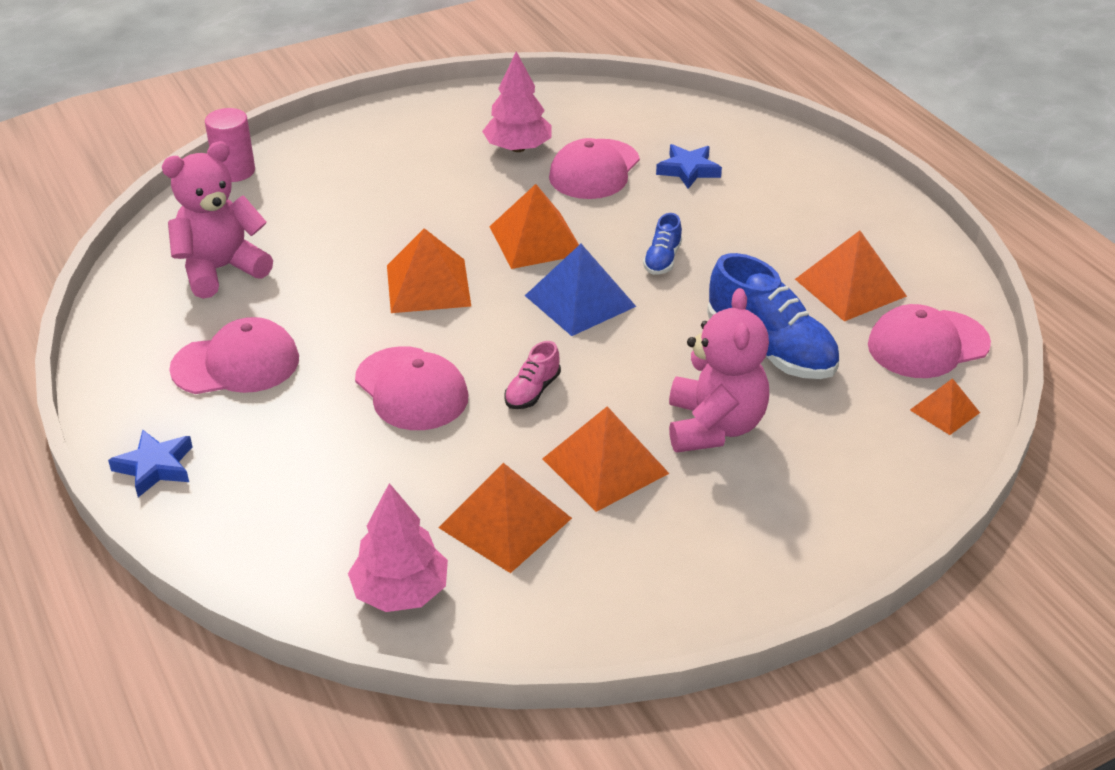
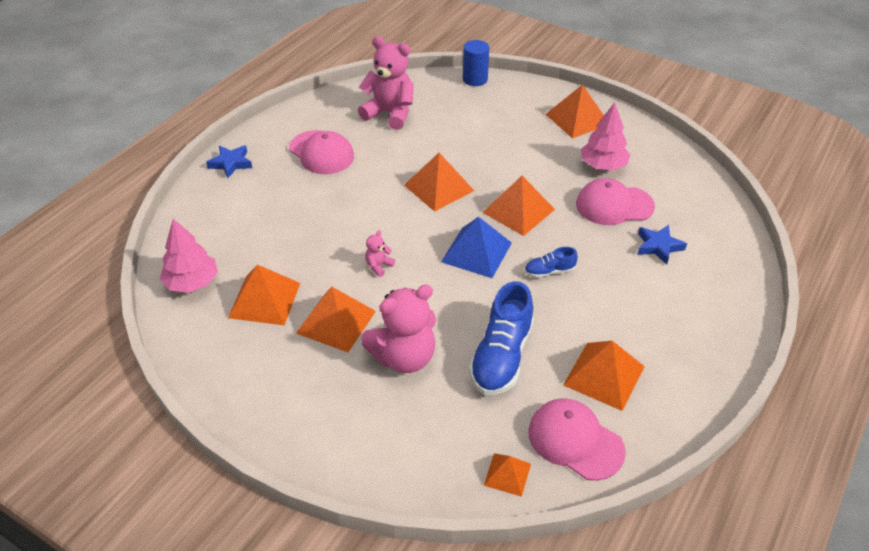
camera: 60 degrees right, 5 degrees up
pink cylinder [205,108,255,182] -> blue cylinder [463,40,489,86]
pink cap [355,346,468,430] -> none
pink shoe [504,341,561,409] -> pink teddy bear [365,230,395,277]
none -> orange pyramid [546,84,604,138]

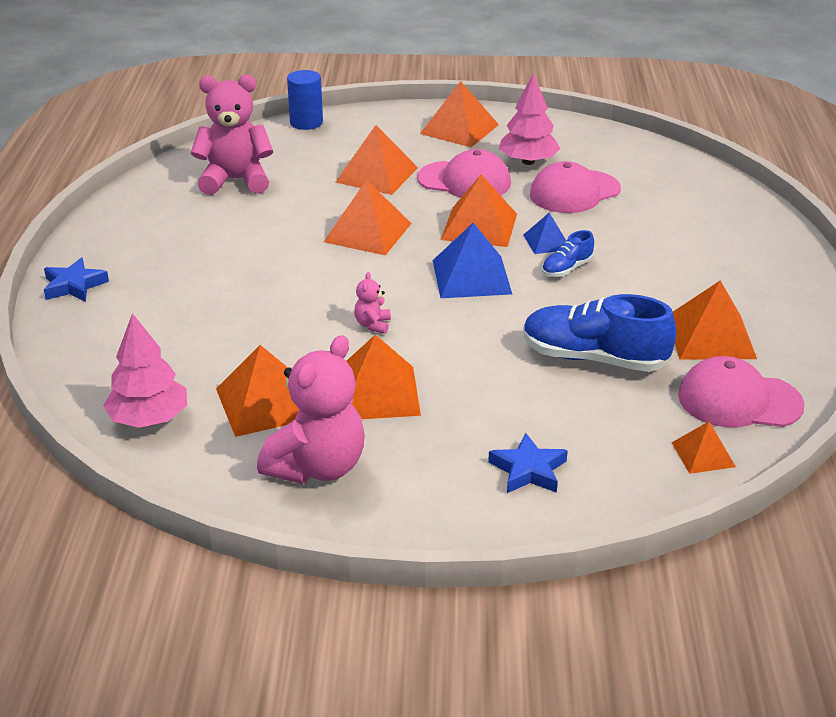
camera: 30 degrees left, 10 degrees down
pink cap [289,130,354,174] -> pink cap moved to [417,149,511,198]
pink teddy bear [361,285,436,373] -> pink teddy bear moved to [257,335,365,484]
blue shoe [469,281,534,395] -> blue shoe turned 120 degrees clockwise [523,294,676,372]
blue star [637,225,687,265] -> blue star moved to [488,433,568,493]
none -> orange pyramid [335,125,418,195]
none -> blue pyramid [524,213,566,254]

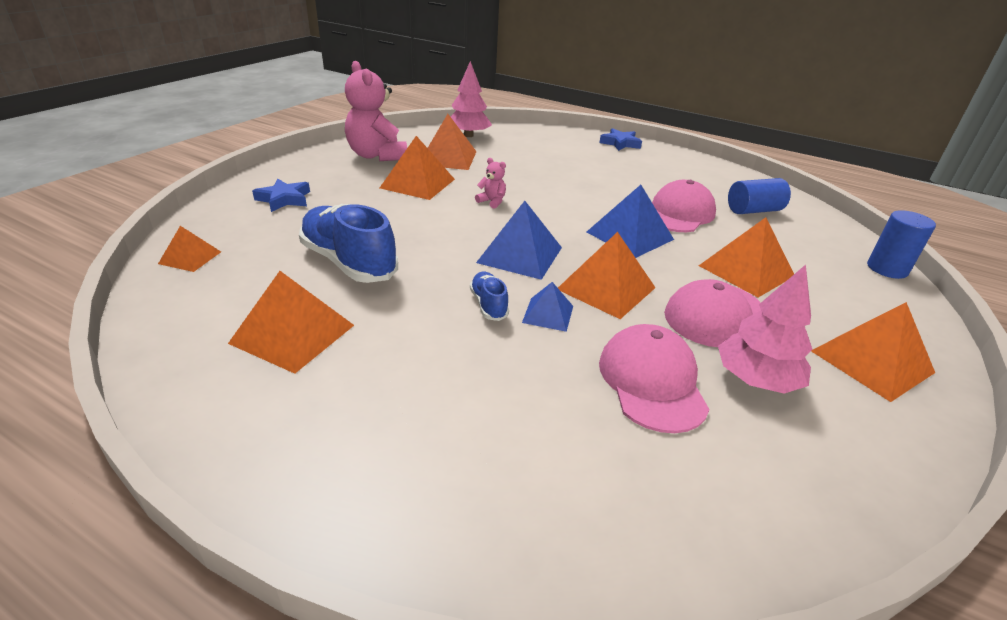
camera: 115 degrees right, 0 degrees up
pink teddy bear [191,75,273,195] -> blue cylinder [728,178,791,214]
orange pyramid [323,180,412,255] -> blue pyramid [587,185,674,258]
blue shoe [523,294,676,372] -> blue shoe turned 90 degrees counterclockwise [299,204,398,283]
pink cap [678,356,805,427] -> pink cap moved to [652,180,716,232]

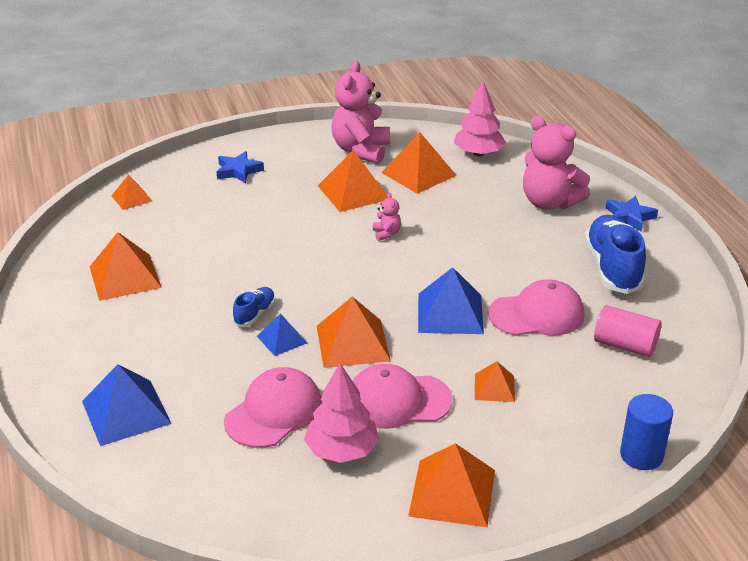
camera: 45 degrees right, 0 degrees up
blue shoe [299,204,398,283] -> blue shoe moved to [584,215,646,294]
blue pyramid [476,201,562,280] -> blue pyramid moved to [82,364,172,446]
orange pyramid [699,217,794,297] -> orange pyramid [475,361,515,402], size x0.57
blue cylinder [728,178,791,214] -> pink cylinder [594,305,661,357]
none -> pink teddy bear [523,116,590,209]

